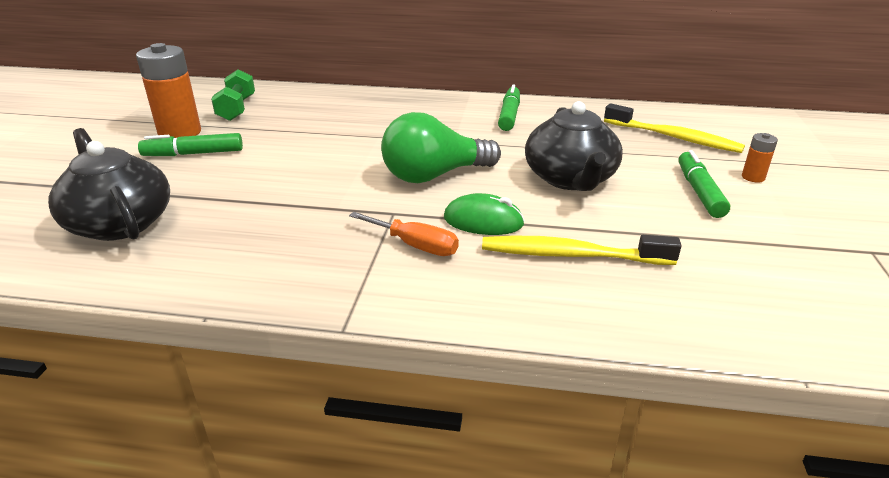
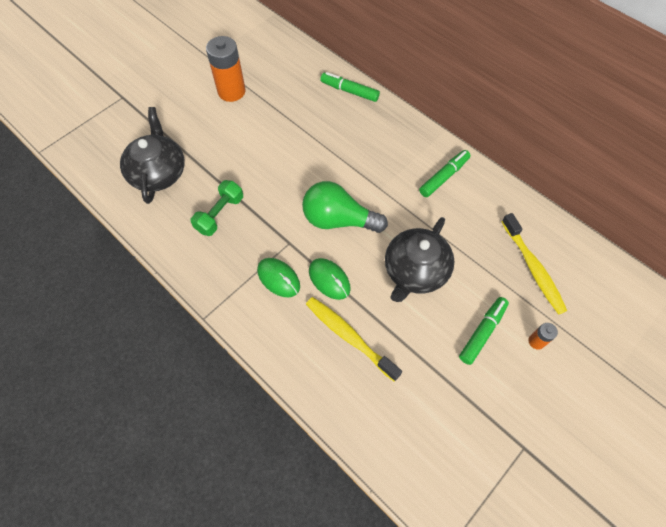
camera: 35 degrees right, 30 degrees up
green marker [138,133,243,156] -> green marker moved to [320,72,380,102]
green dumbbell [211,69,255,121] -> green dumbbell moved to [191,180,243,236]
orange screwdriver [349,212,459,256] -> green mouse [257,258,300,297]

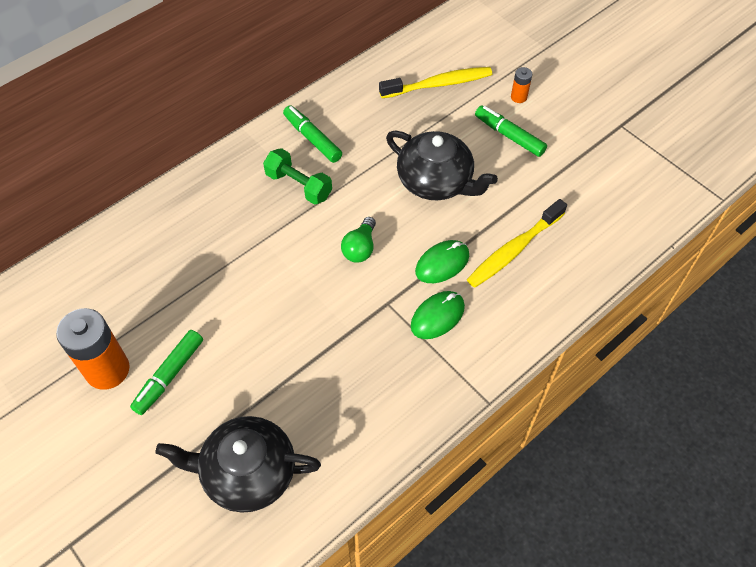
camera: 85 degrees left, 5 degrees down
green dumbbell [191,180,243,236] -> green dumbbell moved to [263,148,332,205]
green light bulb [302,181,388,233] -> green light bulb [341,217,376,263], size x0.55
green marker [320,72,380,102] -> green marker moved to [130,330,203,415]

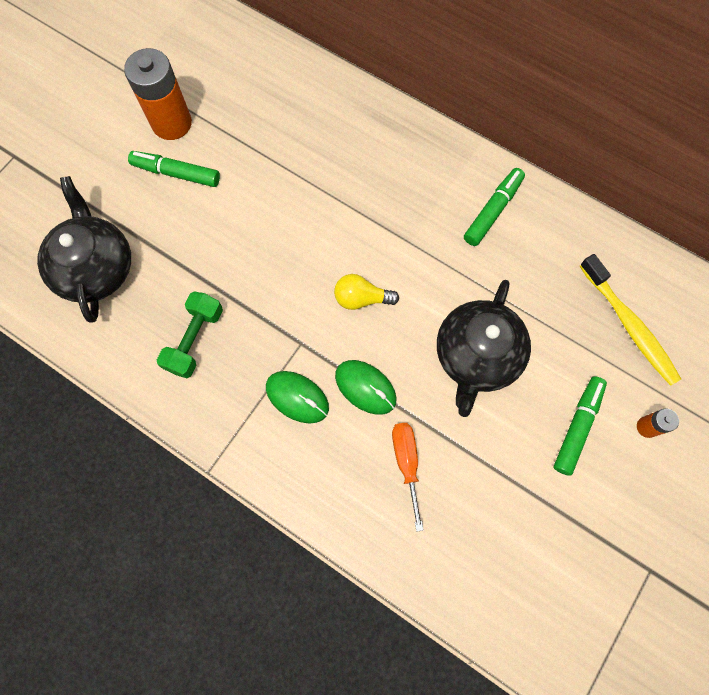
camera: 75 degrees right, 15 degrees up
green dumbbell [263,148,332,205] -> green dumbbell moved to [157,291,223,378]
green light bulb [341,217,376,263] -> yellow light bulb [334,274,399,310]
yellow toothbrush [467,199,567,288] -> orange screwdriver [392,423,424,532]

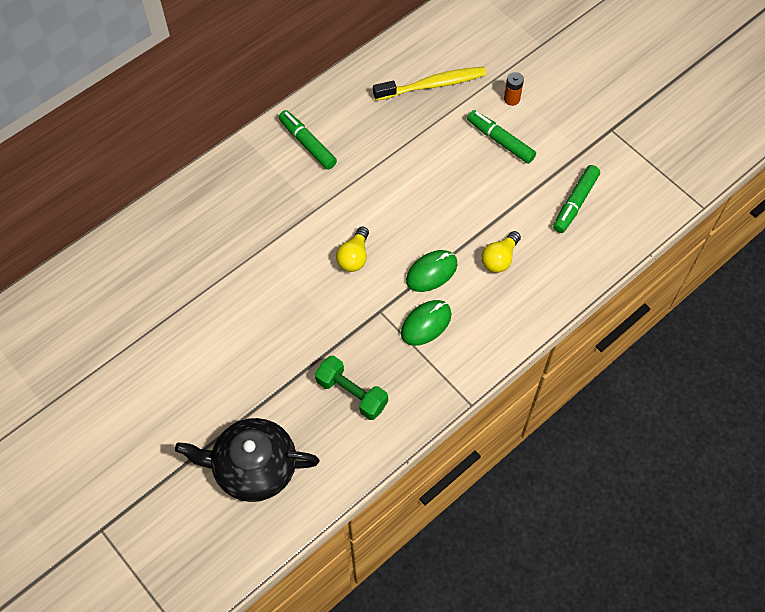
camera: 75 degrees left, 10 degrees down
orange battery [124,48,192,140] -> none
green marker [128,151,220,187] -> green marker moved to [553,165,600,233]
orange screwdriver [392,423,424,532] -> yellow light bulb [481,231,521,273]
black teapot [437,280,531,417] -> none

